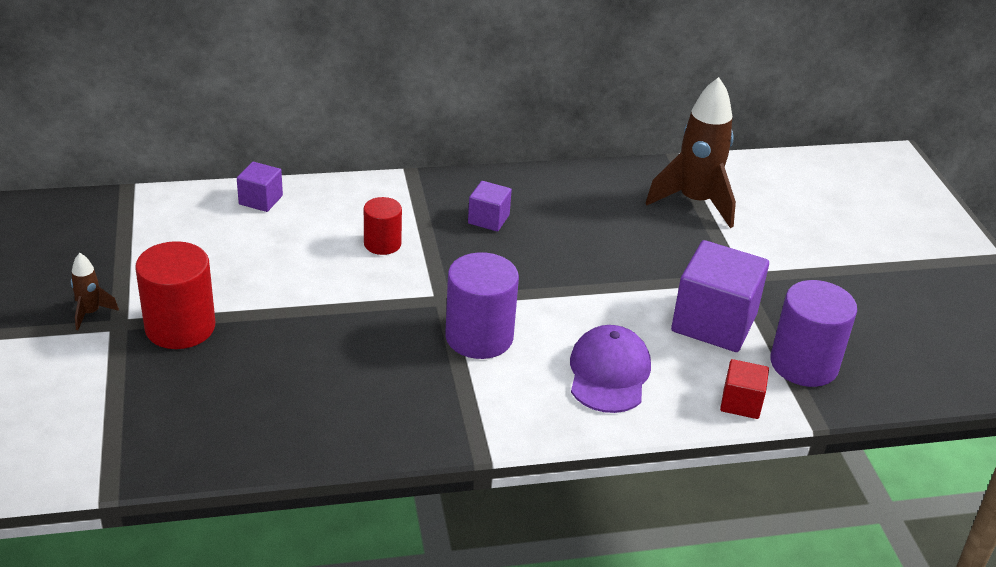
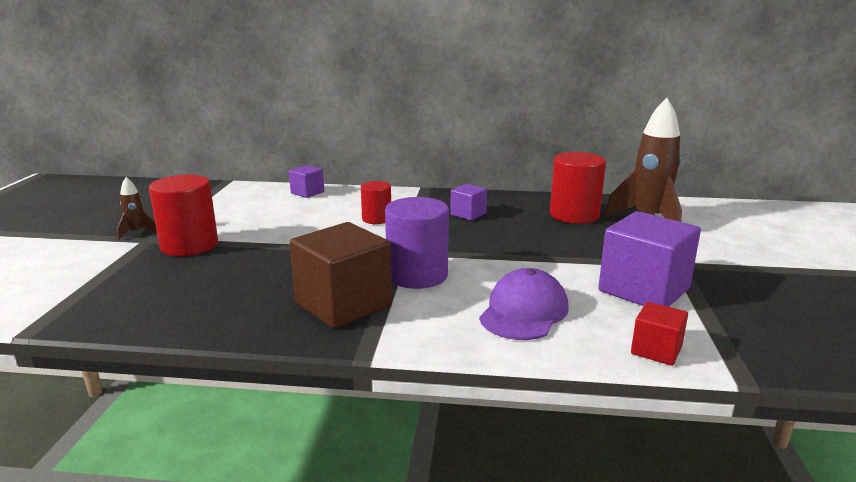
camera: 20 degrees right, 15 degrees down
purple cylinder [770,280,857,387] -> none
none -> brown cube [290,222,392,329]
none -> red cylinder [550,152,606,224]

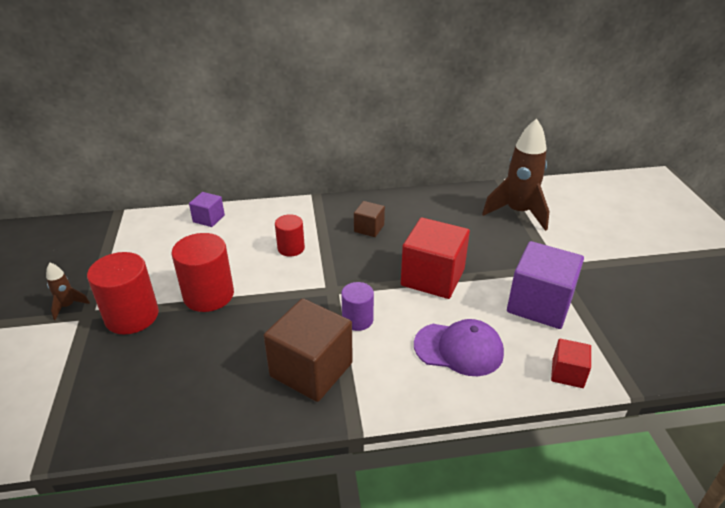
camera: 15 degrees left, 15 degrees up
purple cylinder [385,197,449,289] -> purple cylinder [341,282,374,331], size x0.60
purple cube [450,184,487,221] -> brown cube [354,201,385,237]
purple cap [479,268,569,340] -> purple cap turned 90 degrees clockwise [414,319,504,376]
red cylinder [550,152,606,224] -> red cylinder moved to [171,233,234,312]
none -> red cube [401,218,470,299]

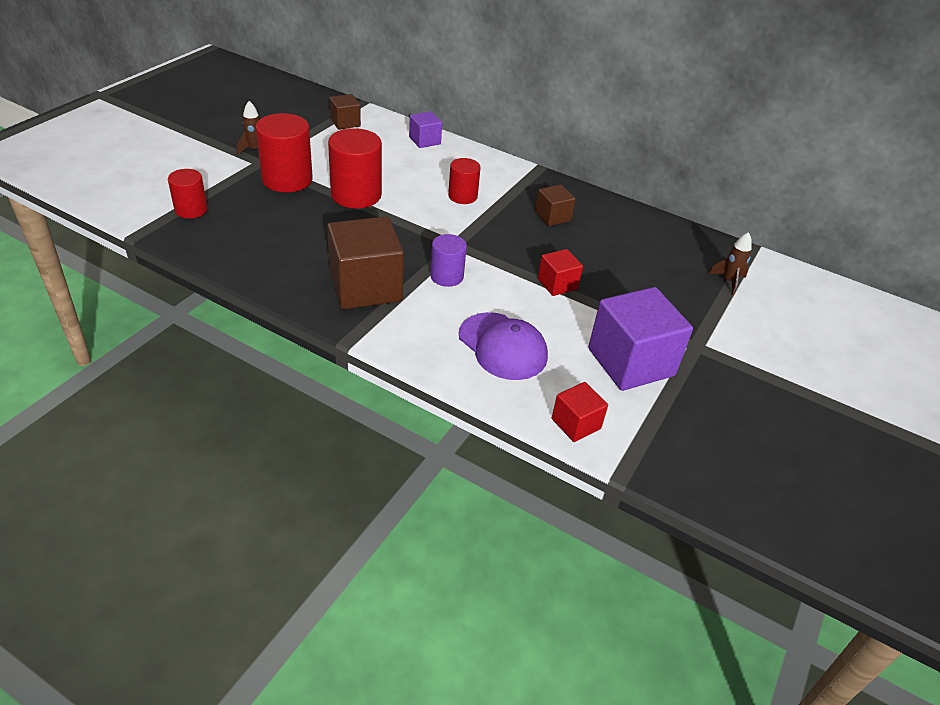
camera: 35 degrees right, 5 degrees up
red cube [401,218,470,299] -> red cube [538,249,583,296], size x0.51
brown rocket [482,119,550,231] -> brown rocket [709,232,752,296], size x0.46
none -> red cylinder [168,169,208,218]
none -> brown cube [329,94,361,130]

